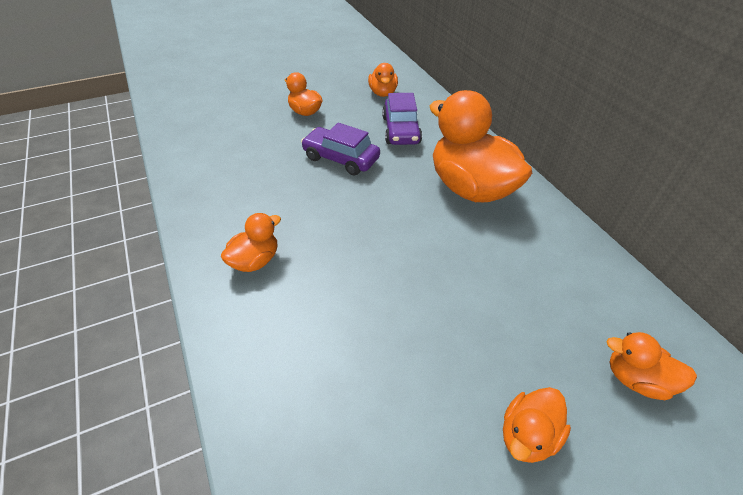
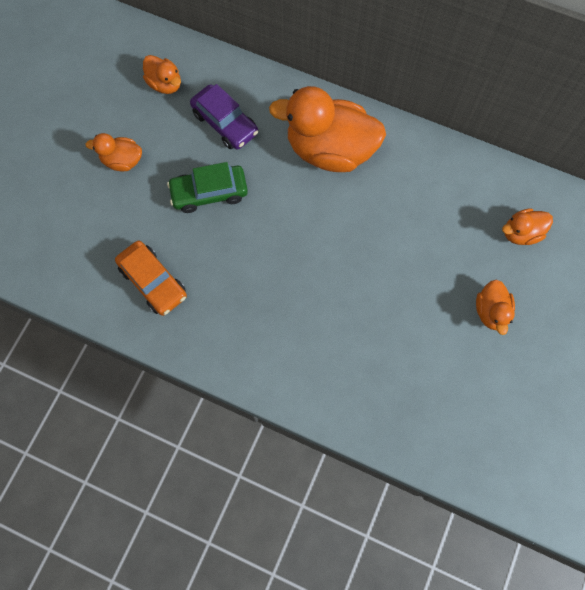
camera: 40 degrees left, 25 degrees up
orange duck [221,213,281,272] -> none
purple car [301,123,380,176] -> green car [167,162,248,213]
none -> orange car [115,241,187,316]

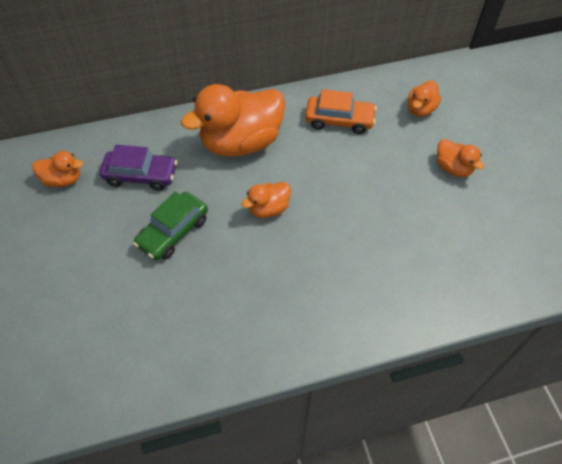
camera: 40 degrees left, 15 degrees down
orange duck [85,133,142,172] -> orange duck moved to [241,182,291,218]
orange car [115,241,187,316] -> orange car moved to [305,89,377,134]

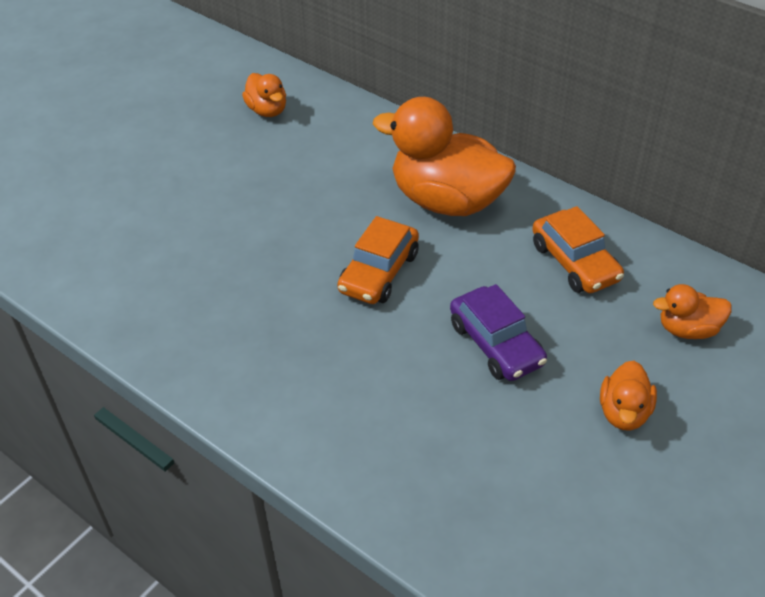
camera: 55 degrees right, 10 degrees down
purple car [100,145,177,191] -> purple car moved to [450,284,547,381]
green car [133,192,208,260] -> none
orange duck [241,182,291,218] -> orange car [337,216,419,304]

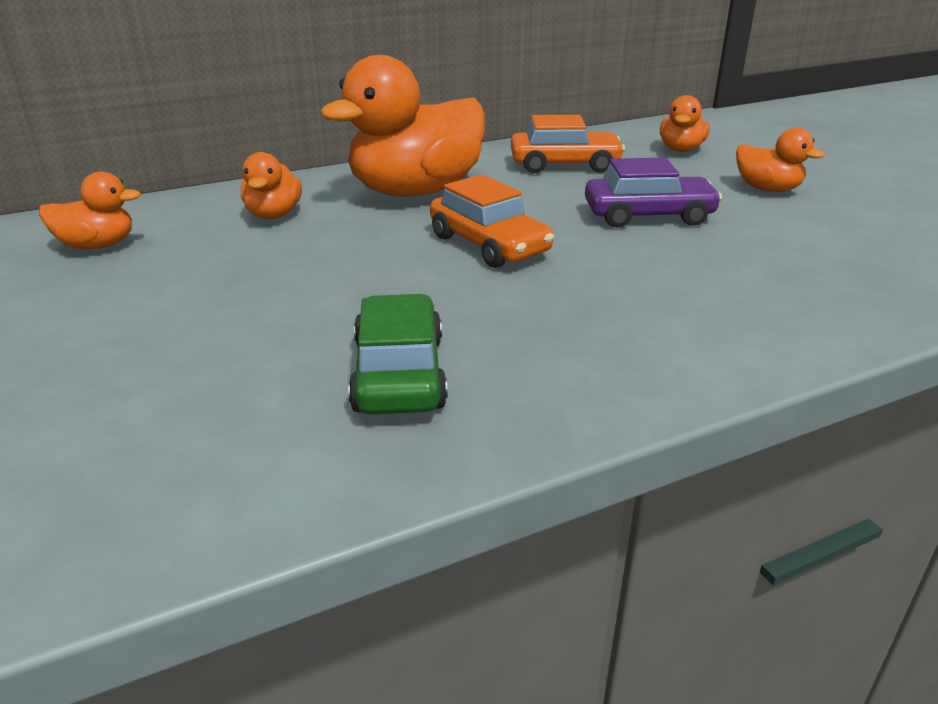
camera: 65 degrees left, 15 degrees down
none -> orange duck [241,152,302,219]
none -> green car [348,294,448,415]

